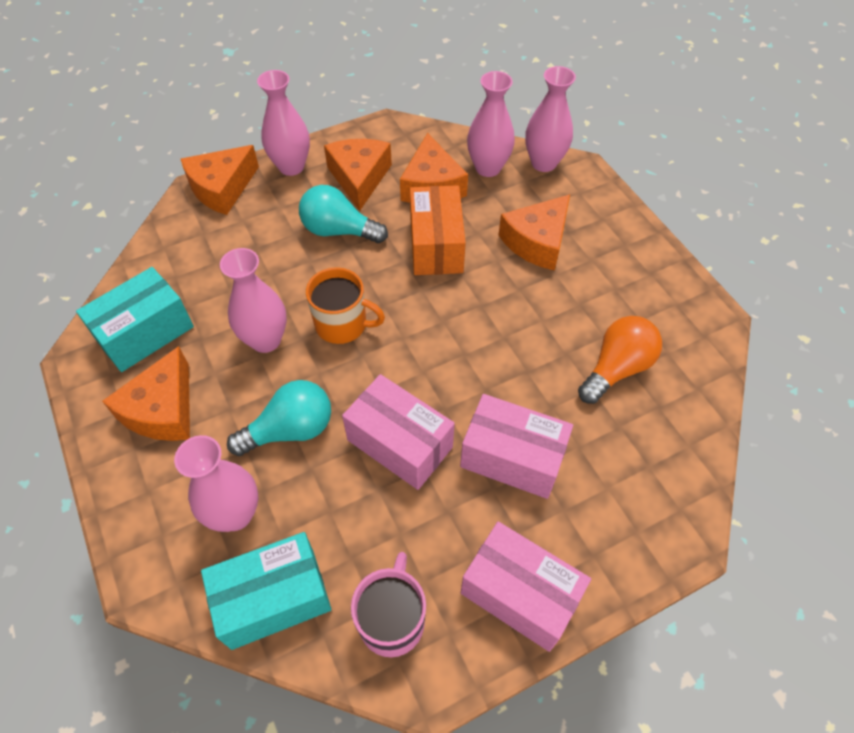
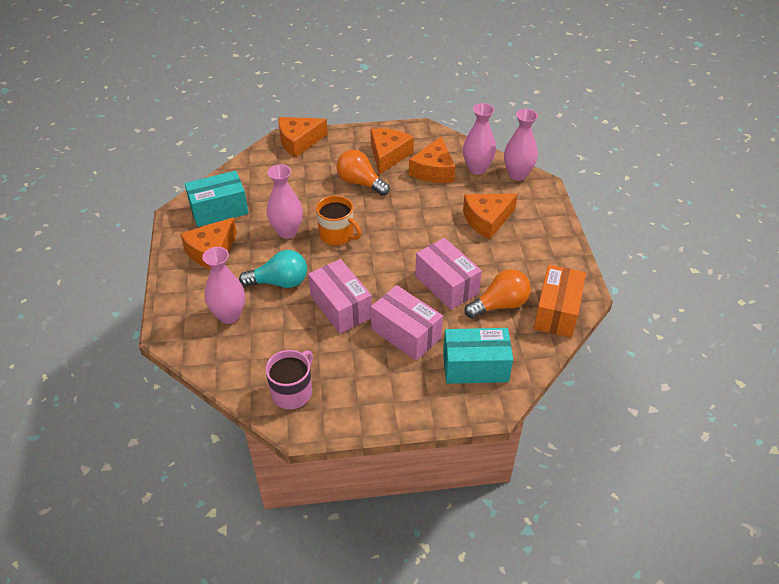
camera: 20 degrees right, 10 degrees down
turquoise box [201,532,332,650] -> turquoise box moved to [443,328,513,384]
pink vase [257,70,310,176] -> none
turquoise light bulb [299,185,388,243] -> orange light bulb [337,150,390,196]
orange box [410,185,466,275] -> orange box moved to [534,265,586,338]
pink box [461,522,591,652] -> pink box moved to [415,238,482,310]

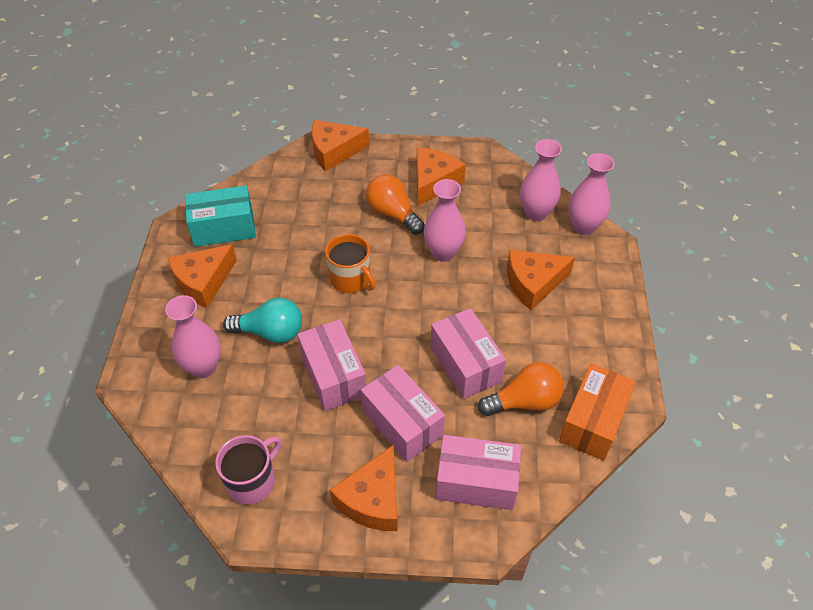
camera: 10 degrees right, 5 degrees up
pink vase [267,164,303,239] -> pink vase moved to [424,179,466,262]
orange cheese [409,137,455,183] -> orange cheese moved to [330,445,398,531]
turquoise box [443,328,513,384] -> pink box [436,435,521,510]

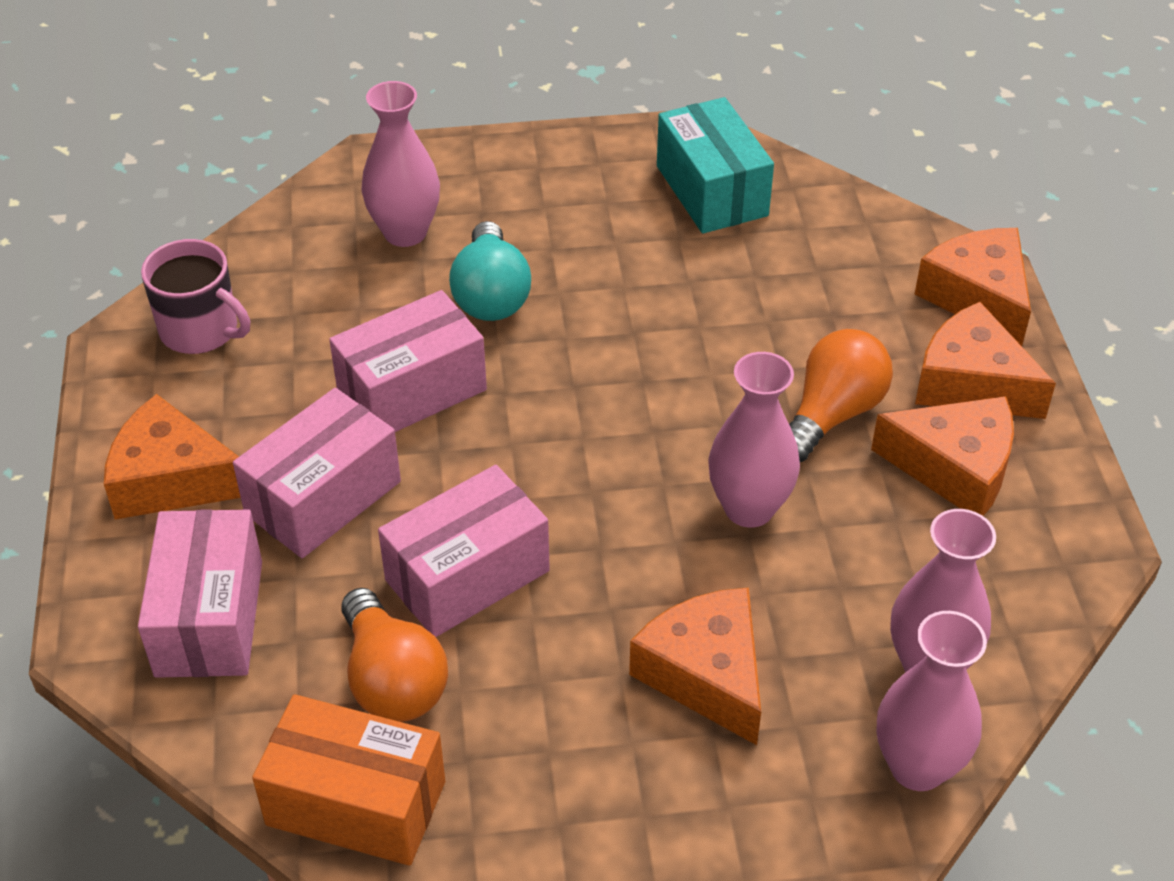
camera: 80 degrees right, 5 degrees down
orange cheese [168,244,237,308] -> orange cheese moved to [915,302,1056,419]
orange mug [325,234,376,293] -> none

